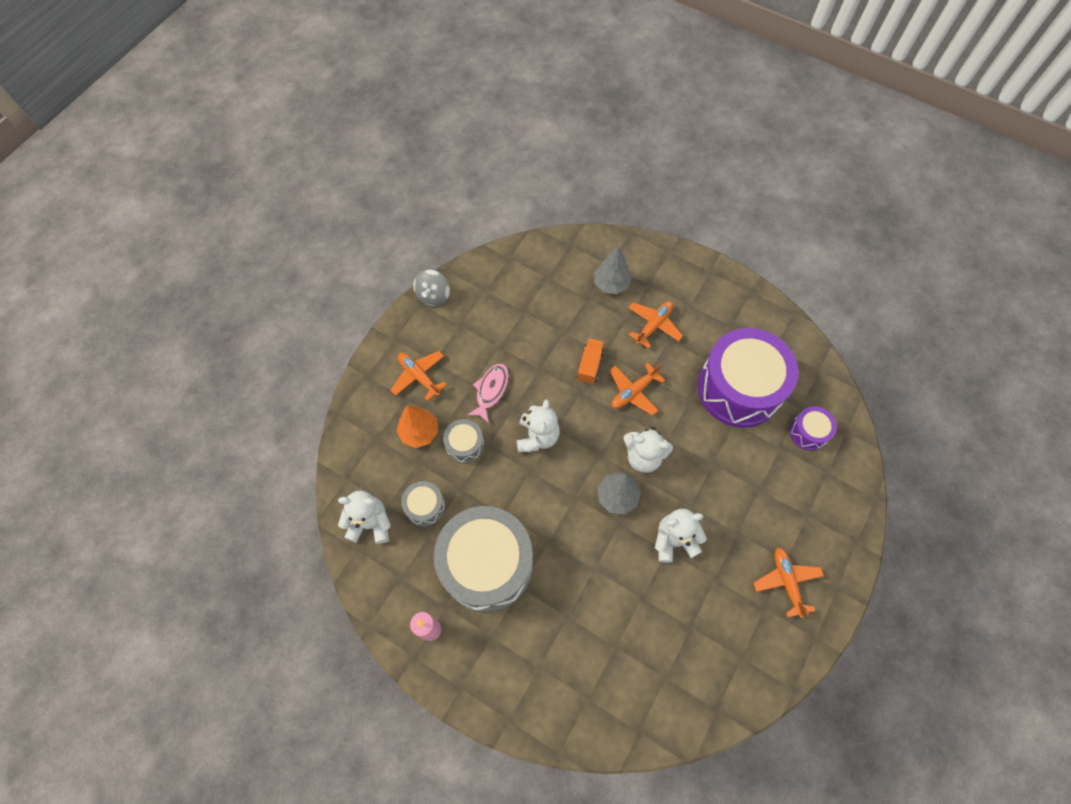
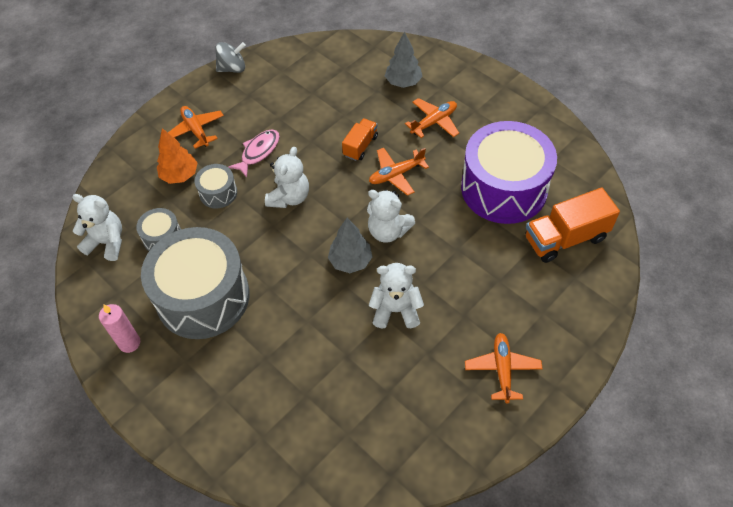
camera: 15 degrees right, 10 degrees down
grey spinning top [413,270,450,306] -> grey spinning top turned 135 degrees counterclockwise [215,42,246,73]
purple drum [789,406,837,451] -> orange truck [525,188,620,263]

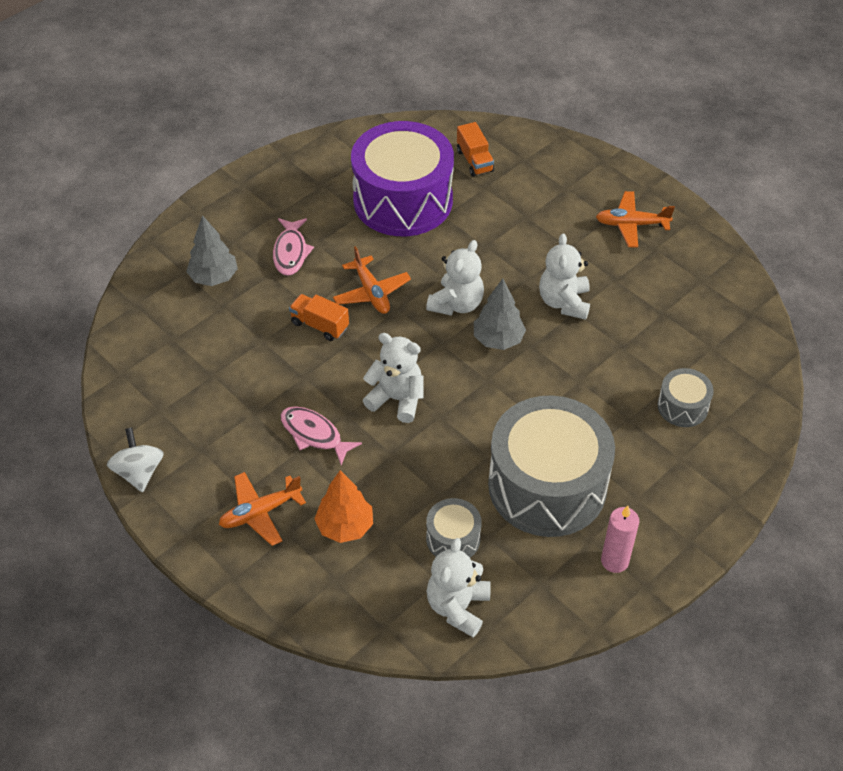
camera: 90 degrees left, 5 degrees down
grey drum [195,164,237,208] -> grey drum moved to [658,368,714,427]
grey spinning top [215,42,246,73] -> white spinning top [107,428,164,492]
orange plane [405,98,459,138] -> pink fish [273,218,314,276]
orange truck [525,188,620,263] -> orange truck [457,122,494,177], size x0.58

